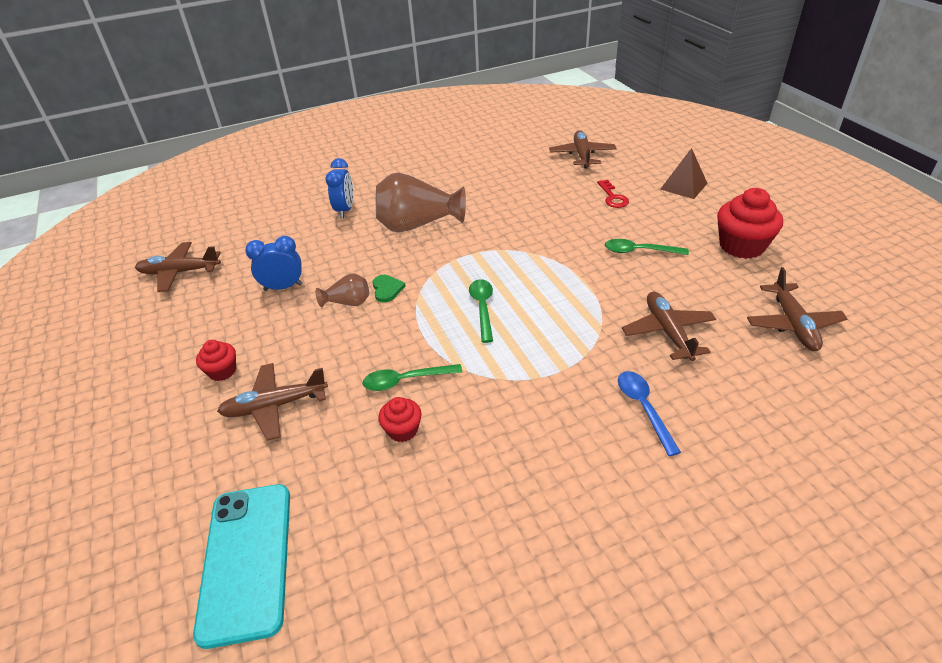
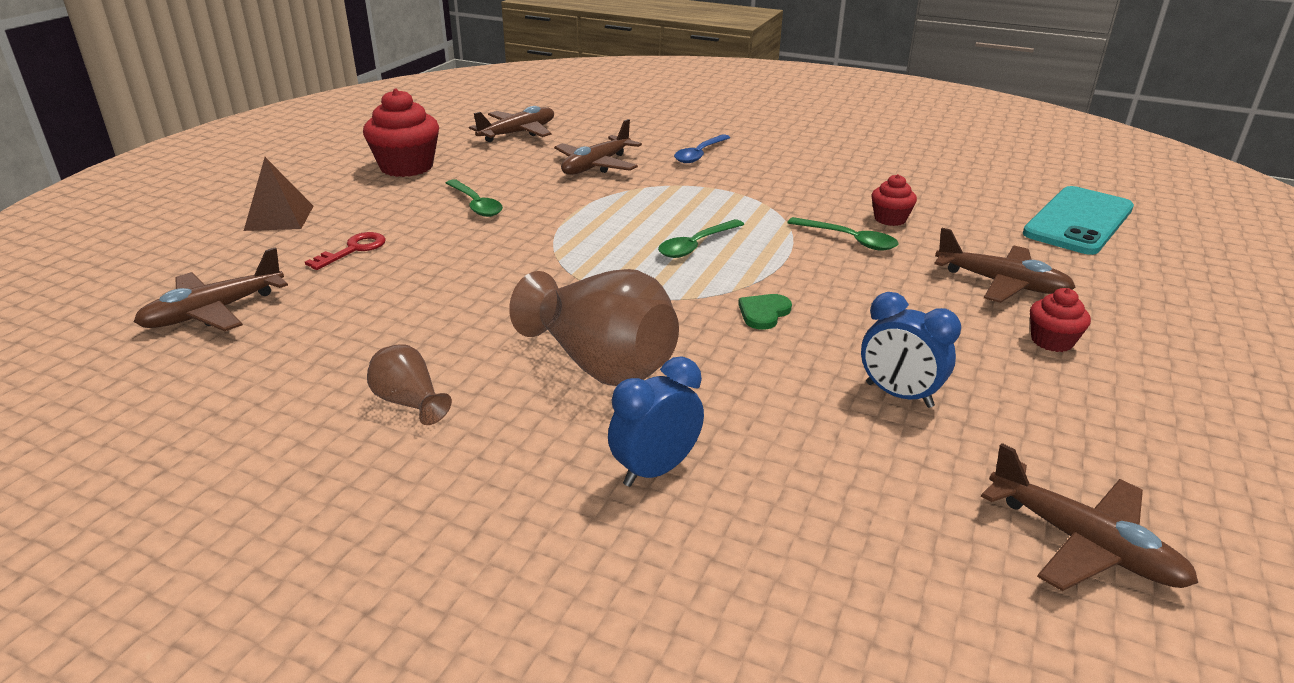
camera: 135 degrees left, 10 degrees down
brown vase [316,273,369,308] -> brown vase moved to [367,344,452,425]

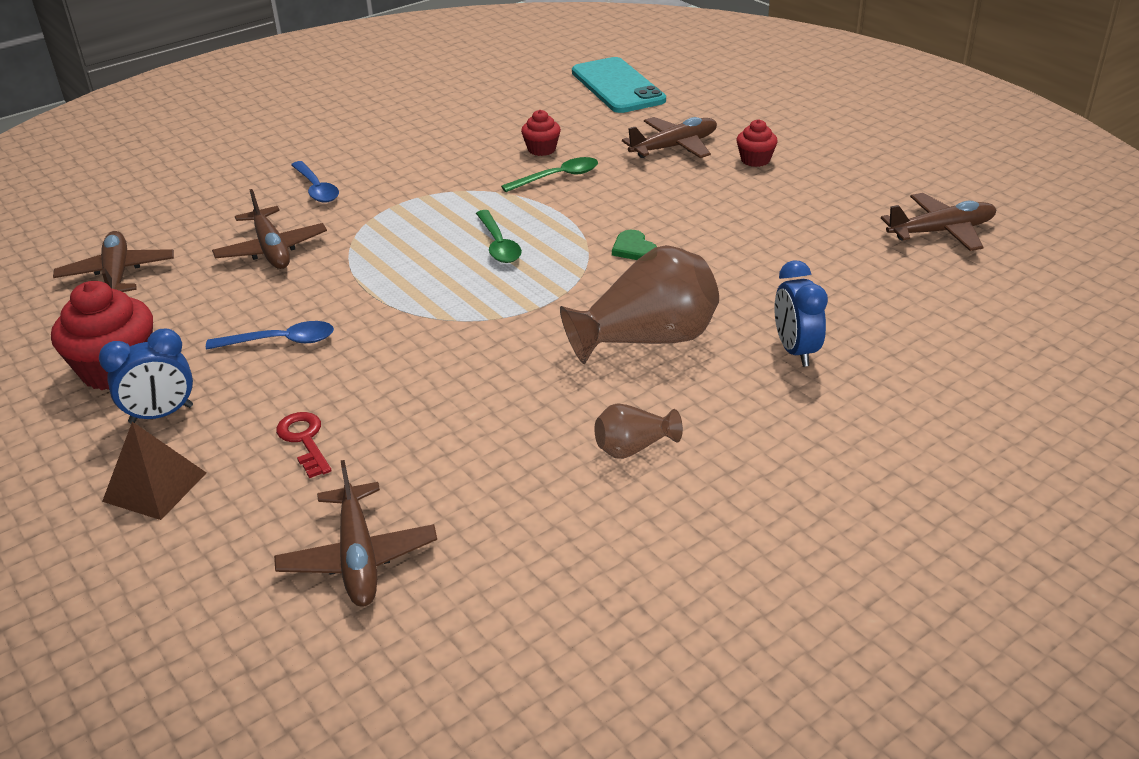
camera: 60 degrees left, 5 degrees up
green spoon [446,179,503,217] -> blue spoon [206,321,334,349]
blue clock [861,292,961,408] -> blue clock moved to [99,329,193,423]

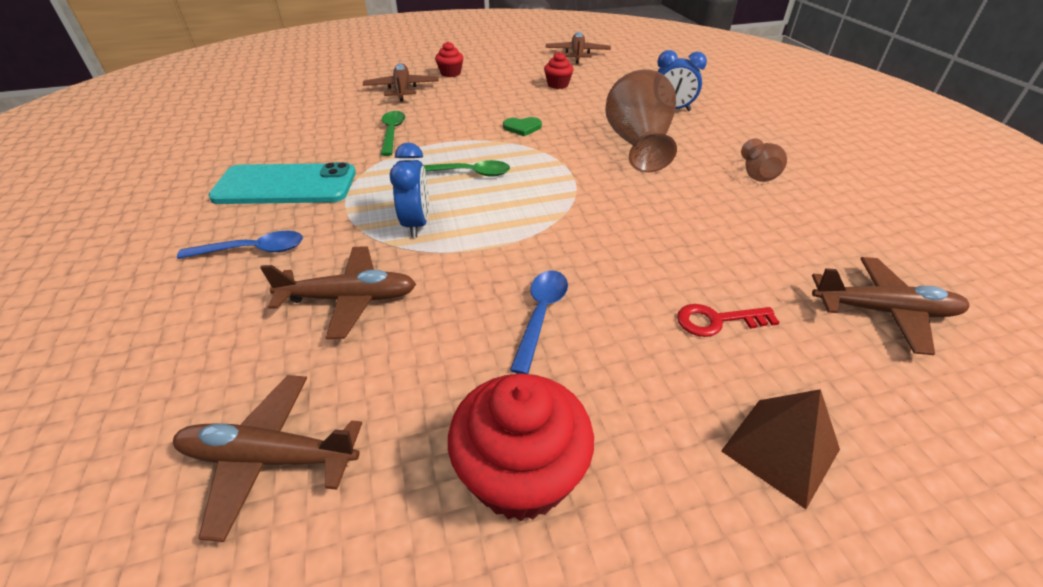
camera: 70 degrees left, 5 degrees up
blue clock [99,329,193,423] -> blue clock moved to [390,143,429,238]
red cupcake [521,110,561,156] -> red cupcake moved to [544,52,574,89]
turquoise phone [572,57,666,113] -> turquoise phone moved to [208,162,356,204]

